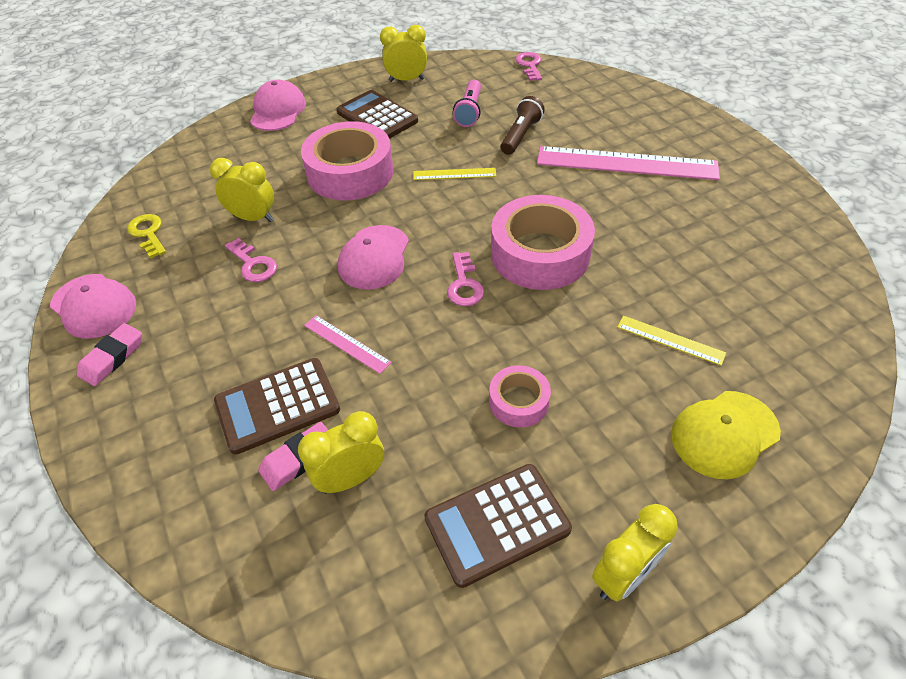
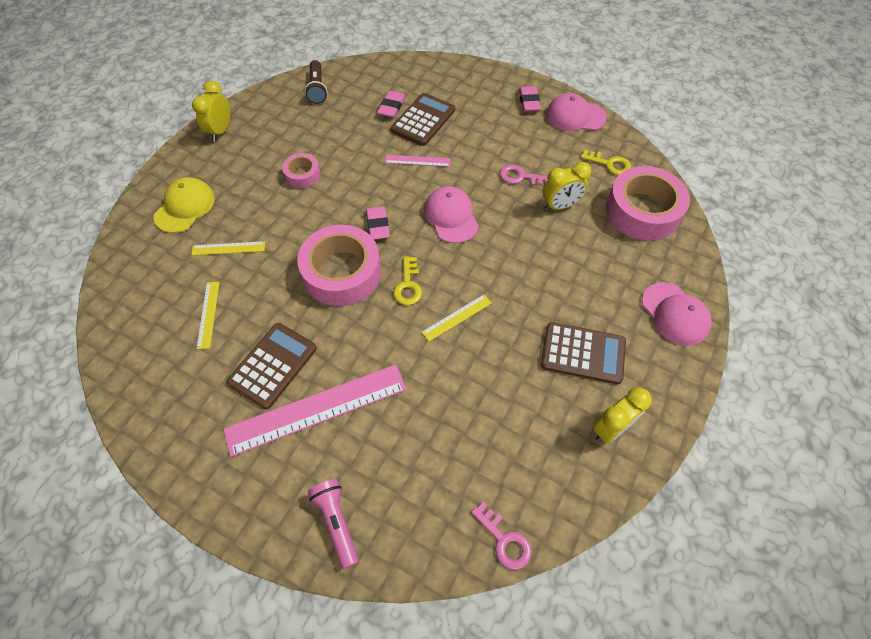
camera: 145 degrees right, 10 degrees up
yellow clock [298,411,384,494] -> none
pink tape [301,121,393,200] -> pink tape moved to [606,166,690,241]
brown calculator [424,464,572,588] -> brown calculator moved to [227,323,317,409]
pink key [447,252,484,306] -> pink eraser [366,206,390,240]
pink flashlight [453,80,481,127] -> pink flashlight moved to [308,479,359,569]
brown flashlight [501,96,545,155] -> brown flashlight moved to [305,60,328,104]
none -> yellow ruler [197,282,220,349]
none -> yellow key [394,256,422,305]

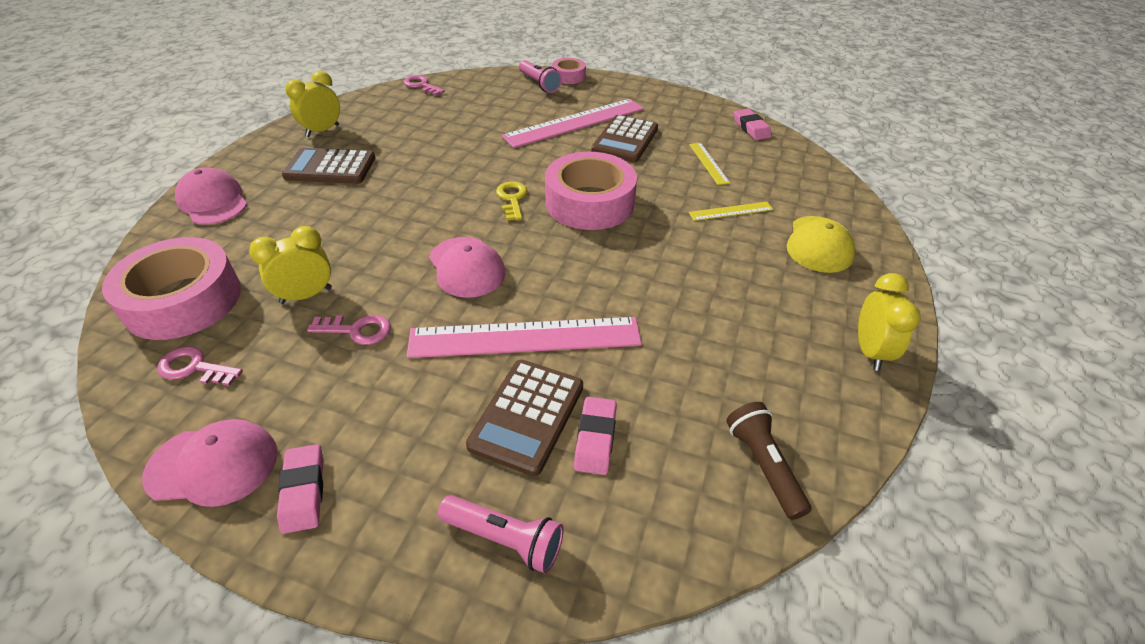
camera: 170 degrees right, 15 degrees down
pink tape [282,153,320,188] -> pink tape moved to [552,58,586,84]
pink eraser [366,206,390,240] -> pink eraser moved to [734,109,771,140]
pink ruler [385,155,451,167] -> pink ruler [407,317,642,358], size x2.15
yellow ruler [422,295,492,341] -> none
yellow key [581,149,631,175] -> pink key [157,346,243,386]
none -> pink flashlight [438,495,564,574]

